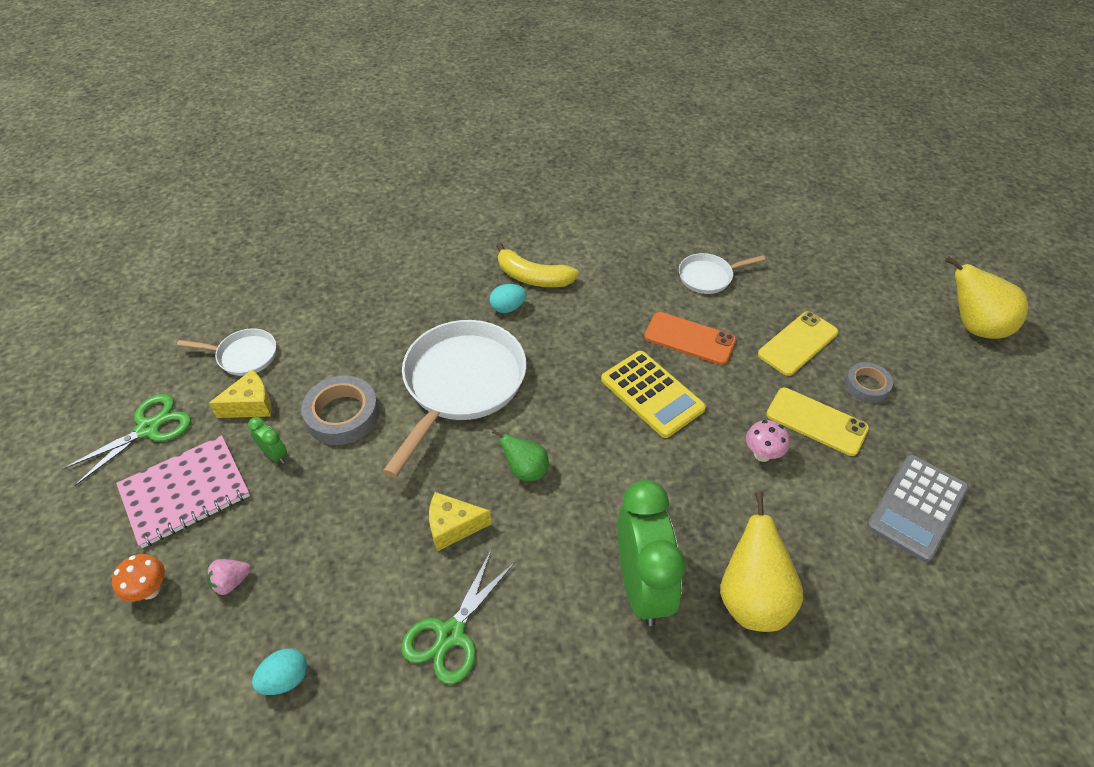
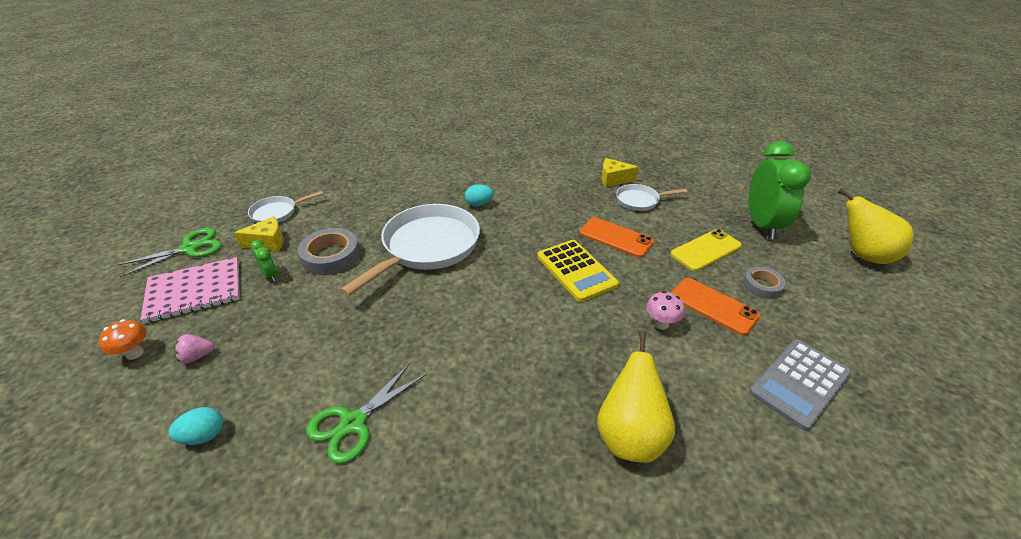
camera: 10 degrees right, 10 degrees down
white pan [177,328,276,376] -> white pan turned 135 degrees clockwise [248,191,323,223]
yellow cheese [429,492,491,551] -> yellow cheese moved to [601,158,639,187]
green pear [492,429,549,481] -> none
yellow banana [496,243,579,287] -> none
green clock [618,480,686,626] -> green clock moved to [749,141,811,239]
yellow phone [766,388,869,456] -> orange phone [671,278,760,336]

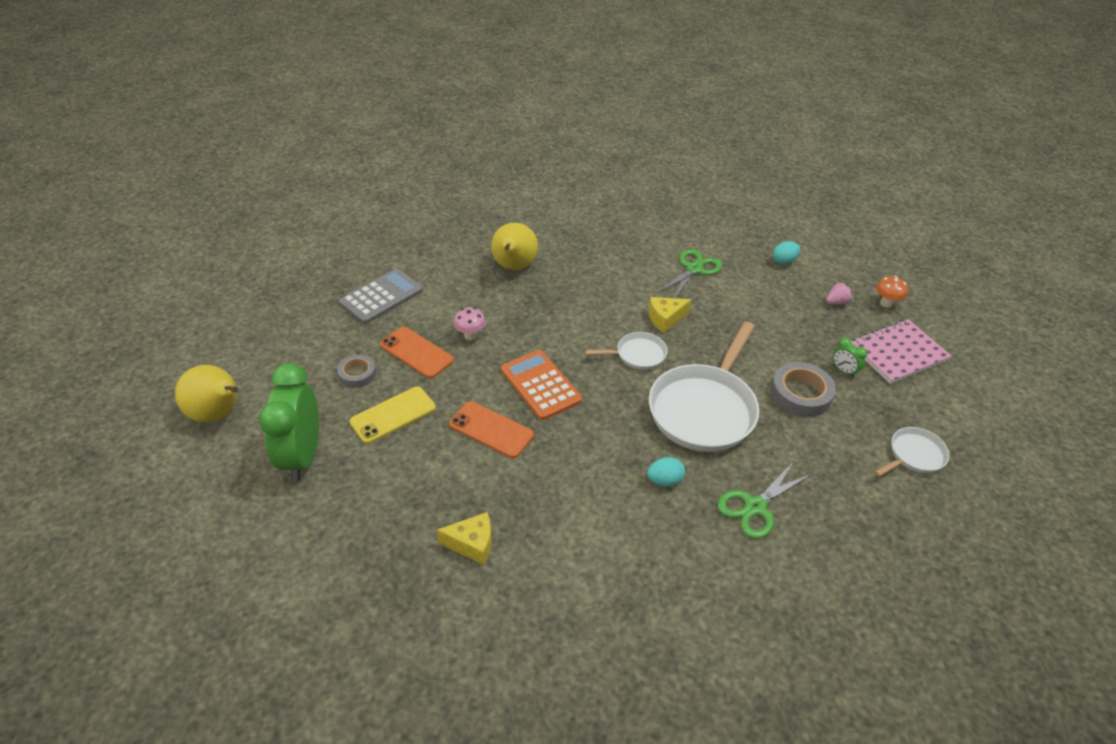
camera: 175 degrees right, 5 degrees up
green scissors [117,228,222,277] -> green scissors moved to [717,461,812,539]
yellow cheese [234,216,283,251] -> yellow cheese moved to [649,297,691,333]
yellow calculator [537,240,619,302] -> orange calculator [501,350,582,420]
white pan [616,184,687,211] -> white pan moved to [585,332,667,370]

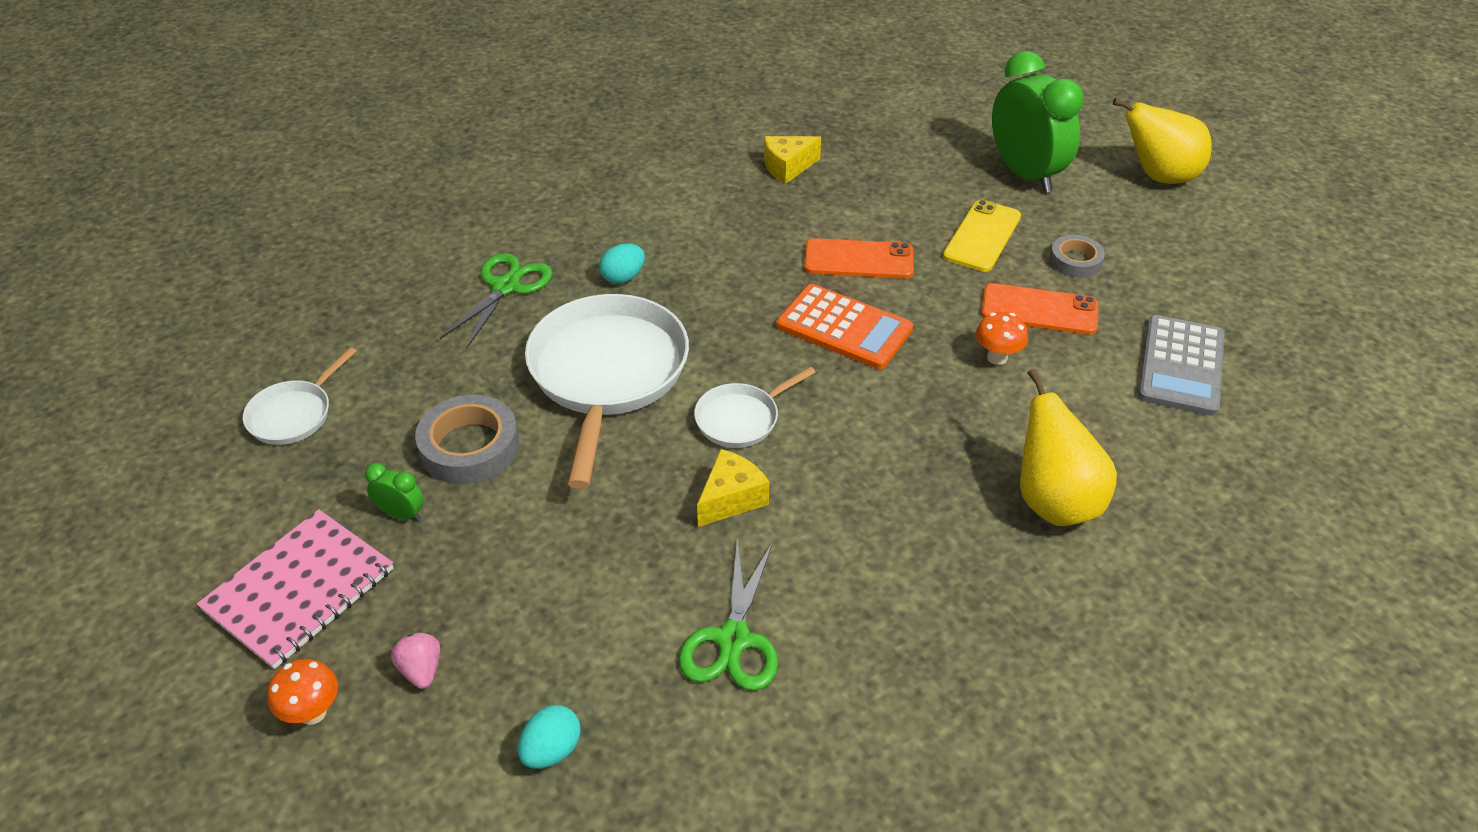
camera: 155 degrees right, 0 degrees up
pink mushroom [453,307,486,340] -> orange mushroom [976,312,1028,365]
pink strawberry [826,283,852,305] -> pink strawberry turned 120 degrees clockwise [391,632,440,689]

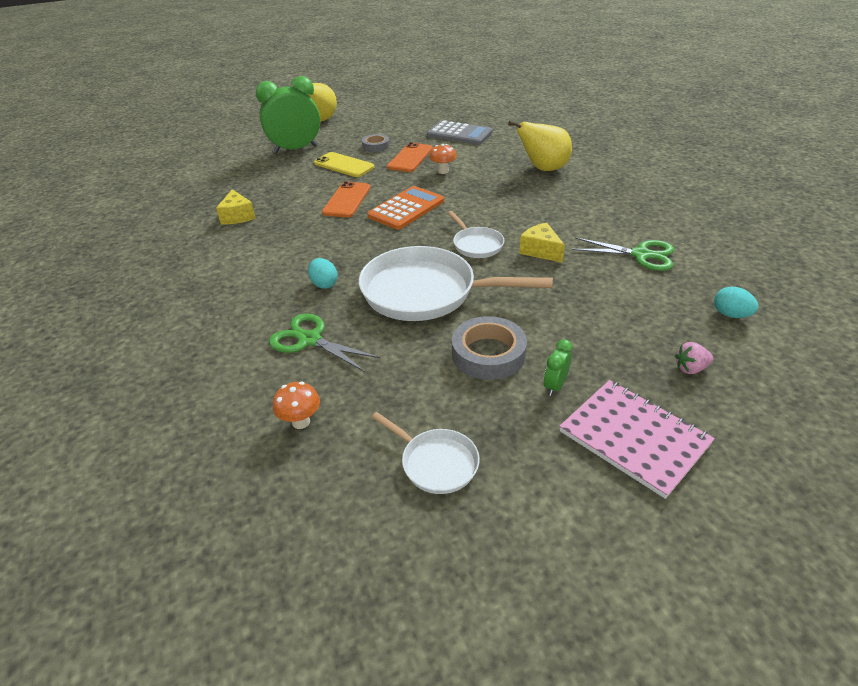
camera: 80 degrees left, 5 degrees down
orange mushroom [267,659,338,725] -> orange mushroom moved to [273,382,320,429]

